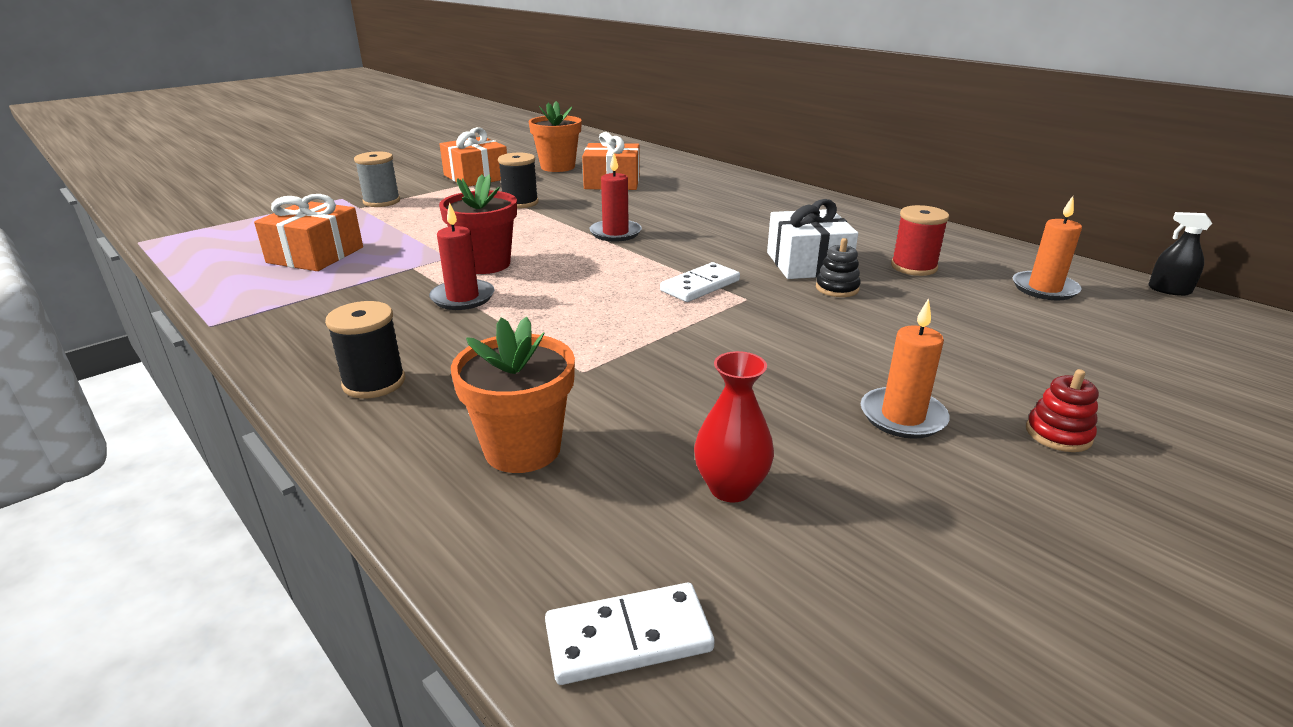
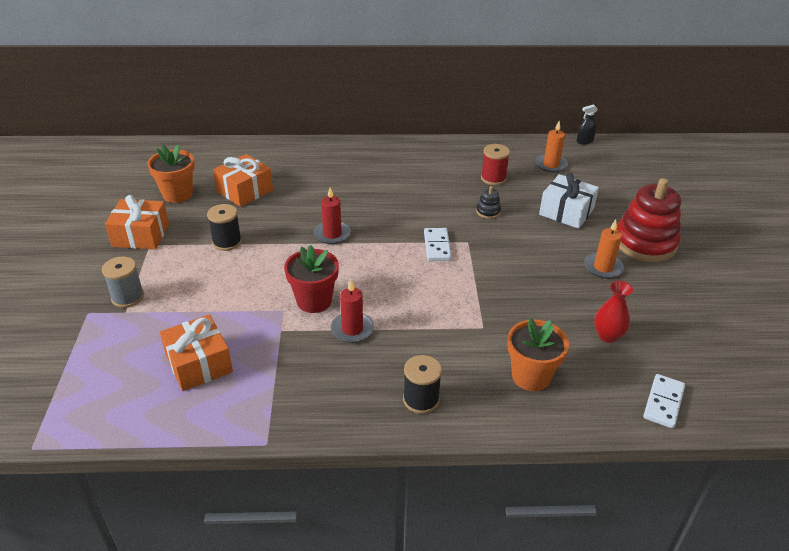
camera: 50 degrees left, 10 degrees up
white gift [767,199,858,279] -> white gift moved to [539,172,599,229]
red stacking toy [1026,369,1099,452] -> red stacking toy [617,178,681,262], size x2.38

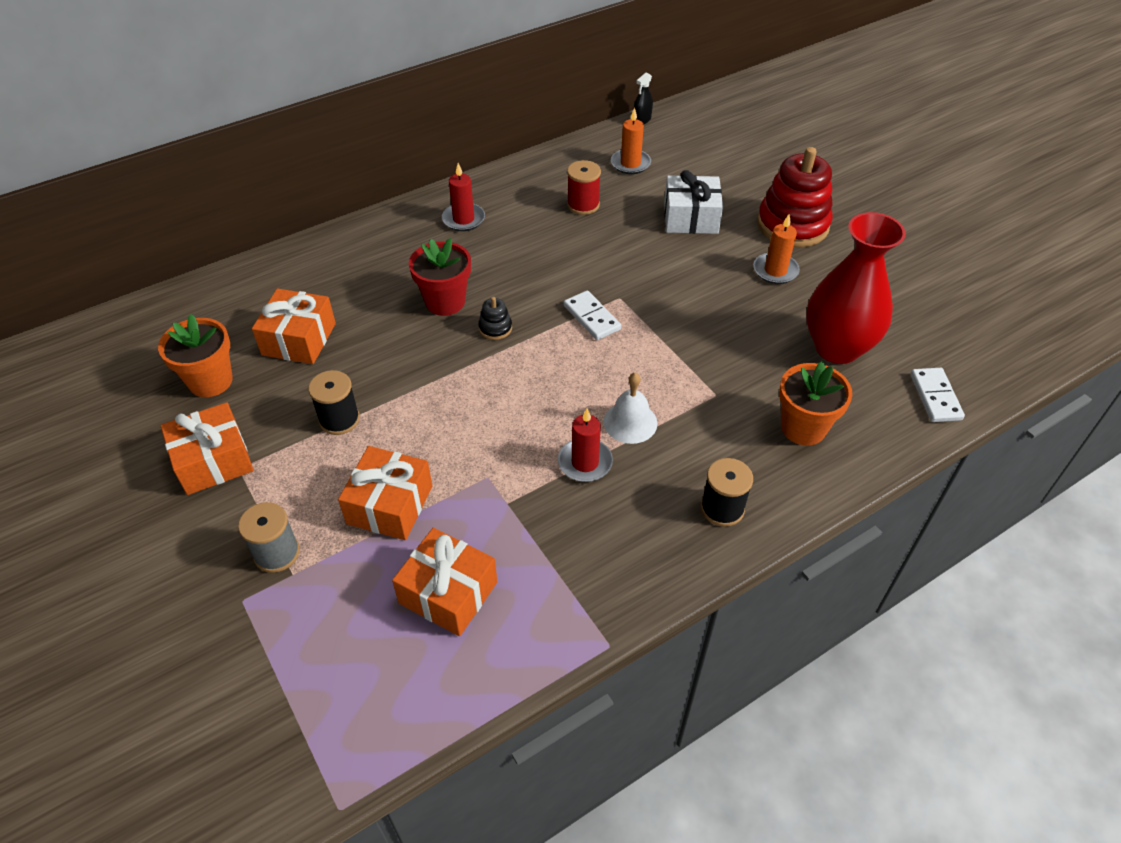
camera: 30 degrees left, 10 degrees up
red flower pot [284,245,339,313] -> red flower pot moved to [409,238,471,316]
red candle [314,187,351,244] -> red candle moved to [442,163,485,231]
black stacking toy [476,186,501,219] -> black stacking toy moved to [478,297,512,340]
red vase [594,281,633,343] -> red vase [806,212,906,364], size x2.02
none -> orange gift [338,446,432,540]
none -> white bell [604,373,657,444]

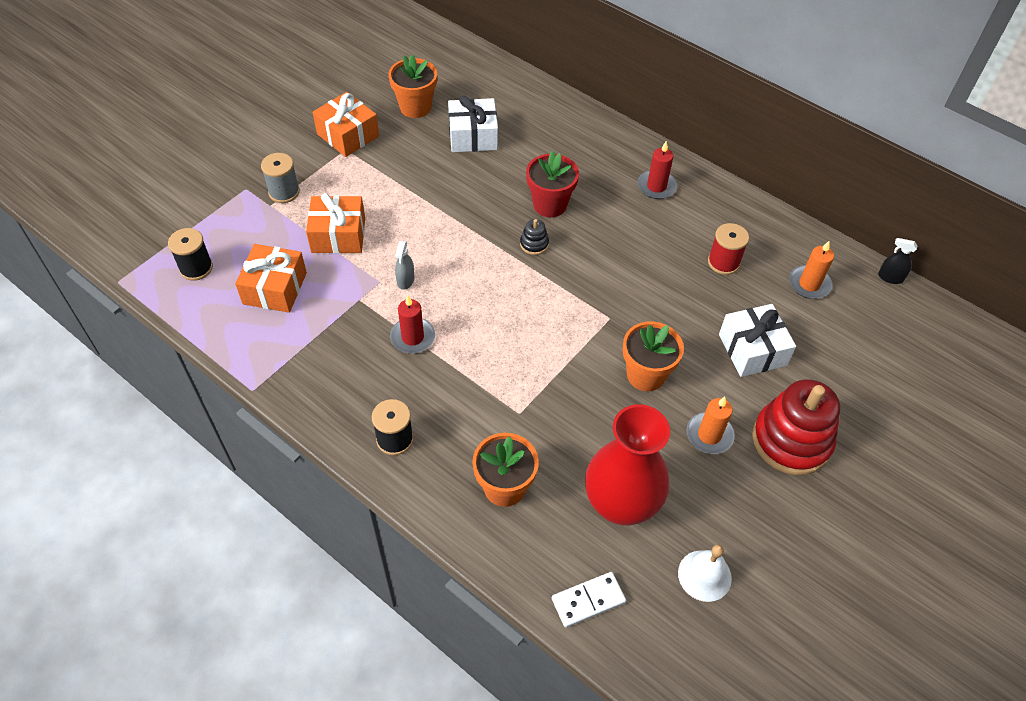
camera: 70 degrees right, 5 degrees up
orange gift [252,288,336,364] -> white gift [448,96,498,152]
black spool [308,370,360,435] -> black spool moved to [168,228,213,281]
white domino [564,290,621,340] -> none
white bell [604,373,657,444] -> white bell moved to [678,544,732,602]
none -> grey spray bottle [395,241,414,290]
none -> orange flower pot [623,321,684,391]

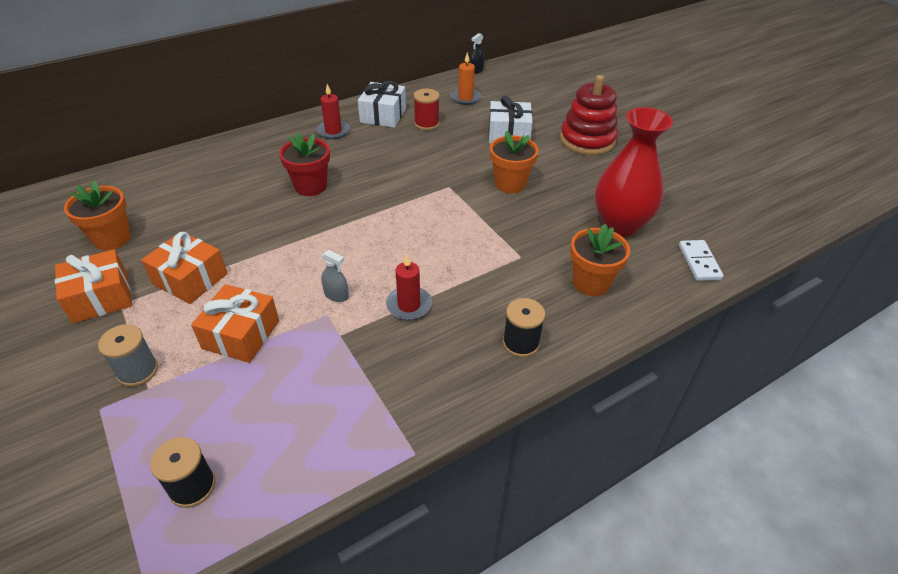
camera: 70 degrees left, 10 degrees down
orange gift [235,244,307,313] -> orange gift moved to [141,231,228,304]
white gift [448,96,498,152] -> white gift moved to [358,81,406,128]
black stacking toy [520,219,549,255] -> none
white bell [678,544,732,602] -> none
orange candle [686,397,735,454] -> none

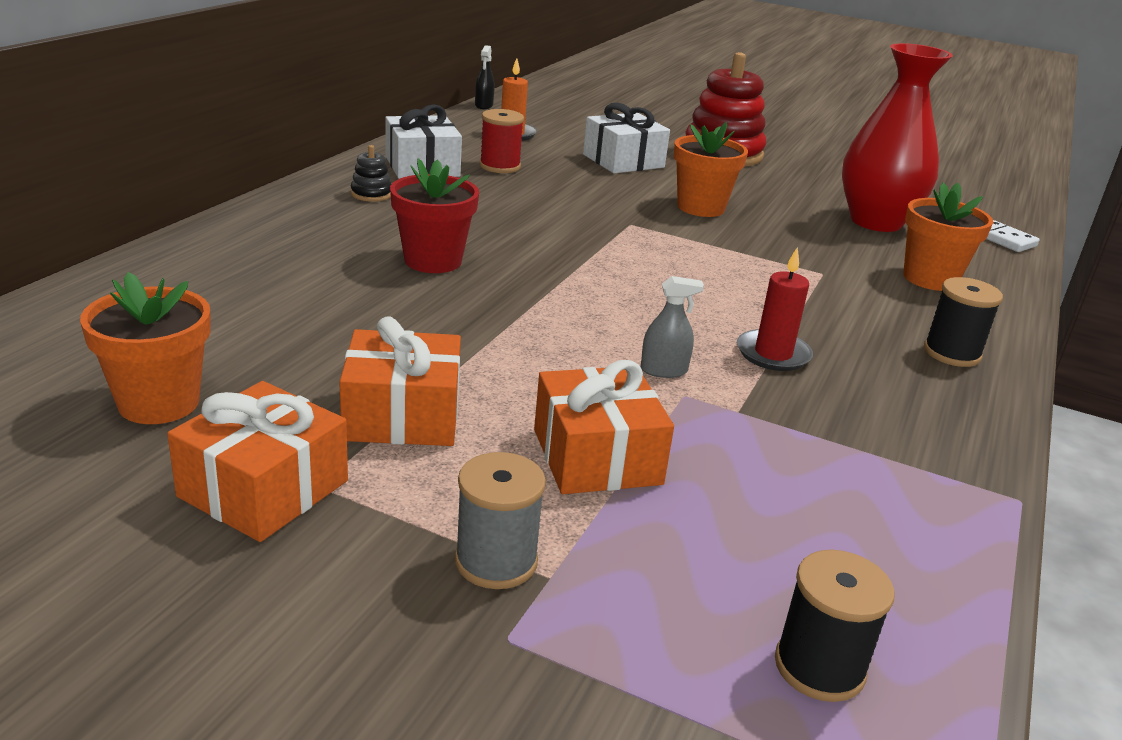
camera: 35 degrees left, 15 degrees down
red candle [316,84,350,139] -> black stacking toy [351,145,391,202]

